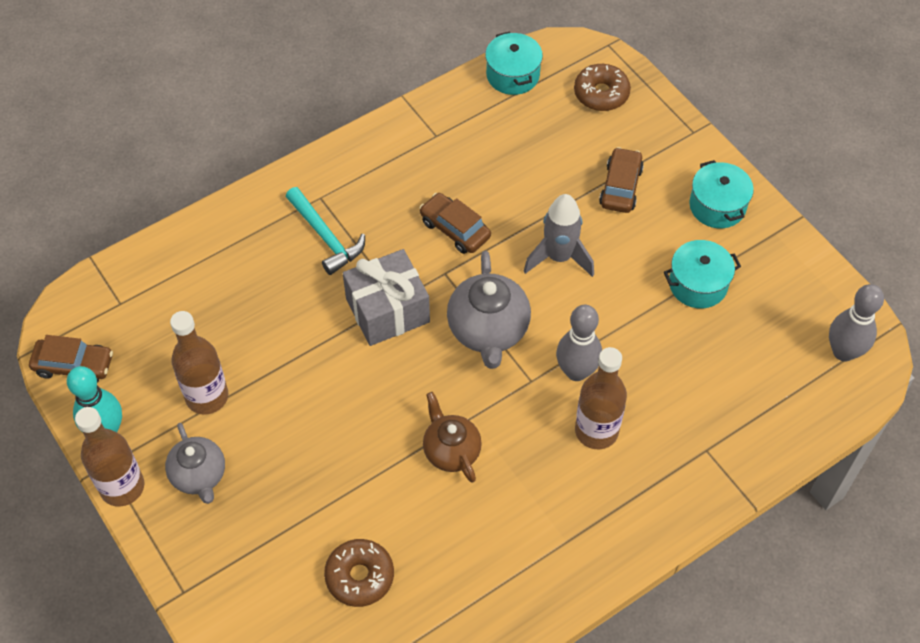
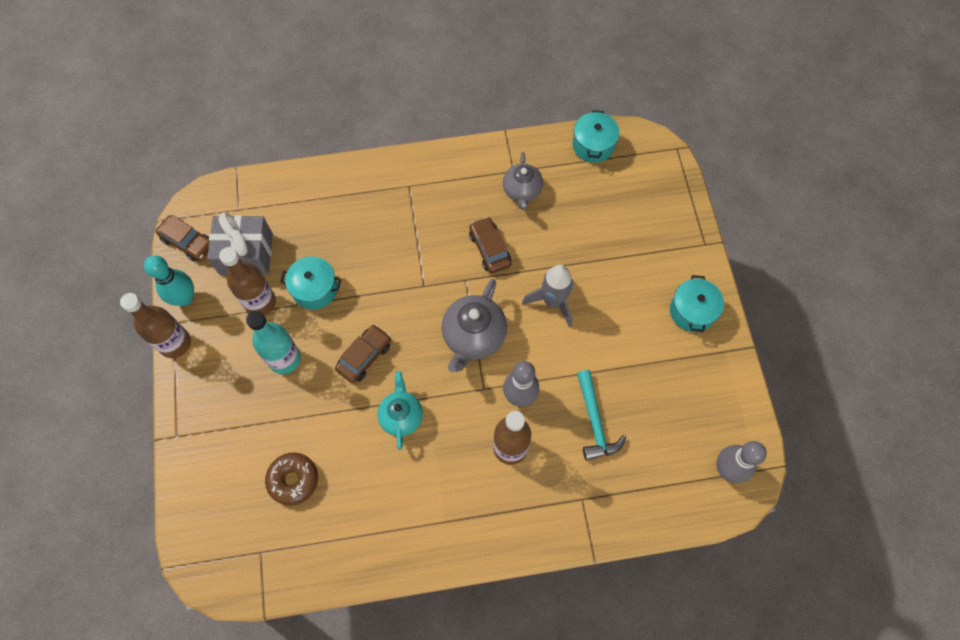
camera: 25 degrees right, 10 degrees up
grey teapot [165,423,225,504] -> grey teapot moved to [503,152,543,210]
turquoise hammer [286,187,365,275] -> turquoise hammer moved to [577,370,626,461]
grey gift [343,249,430,346] -> grey gift moved to [207,213,273,275]
brown teapot [423,392,482,483] -> turquoise teapot [377,371,423,450]
brown donut [574,64,631,111] -> none
brown car [599,147,644,213] -> brown car moved to [335,325,391,383]
turquoise pot [664,240,741,308] -> turquoise pot moved to [280,256,341,310]
none -> turquoise bottle [246,311,301,374]

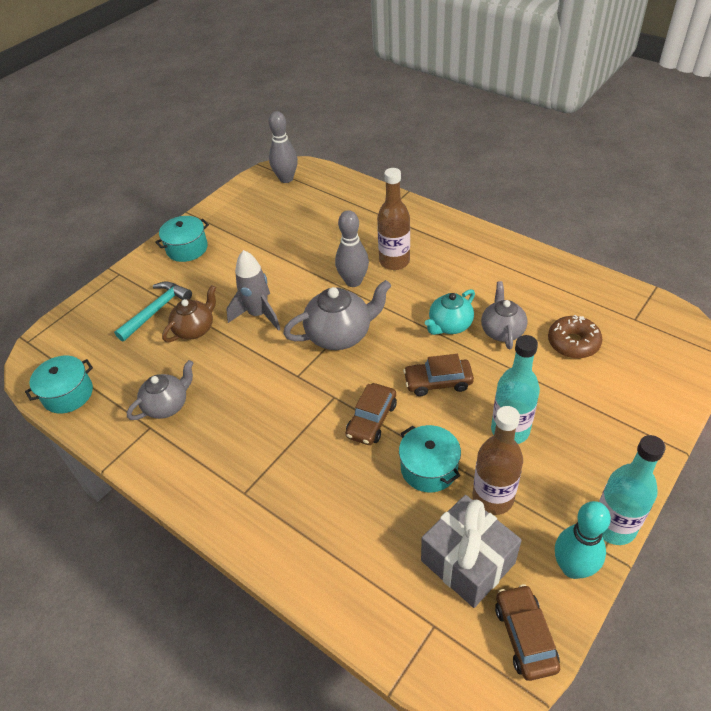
camera: 130 degrees left, 20 degrees down
brown bottle [120,293,191,358] -> turquoise bottle [599,435,666,545]
brown car [469,217,511,273] -> brown car moved to [346,383,397,445]
turquoise hammer [577,370,626,461] -> turquoise hammer moved to [114,281,192,342]
none -> brown teapot [162,285,216,342]
none -> grey teapot [481,281,528,349]

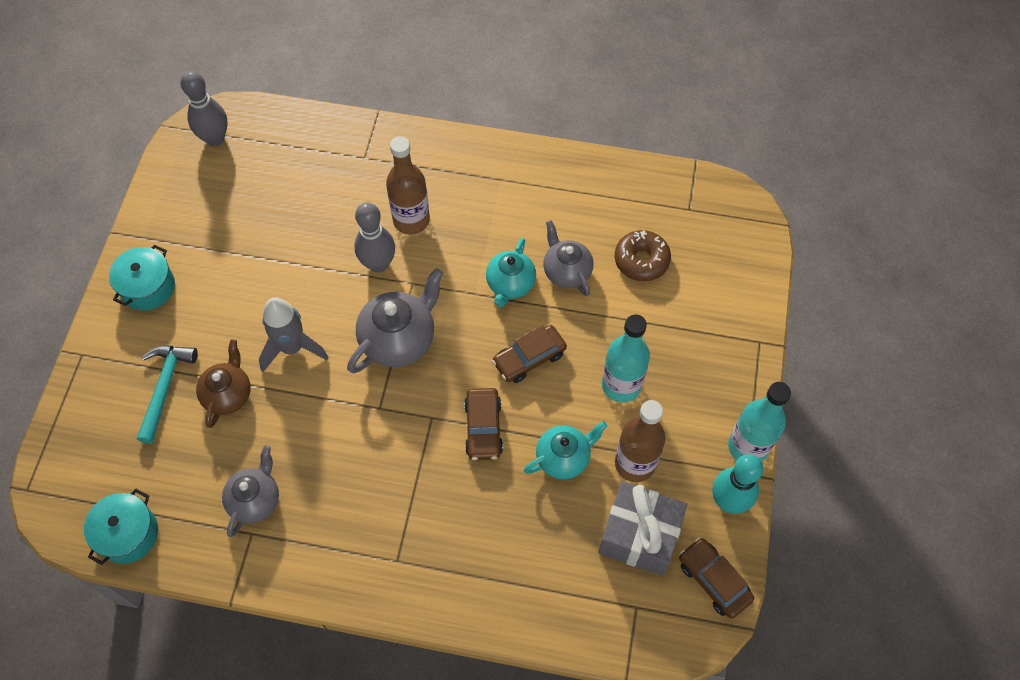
camera: 30 degrees left, 15 degrees up
turquoise pot [399,425,461,493] -> turquoise teapot [524,421,607,479]

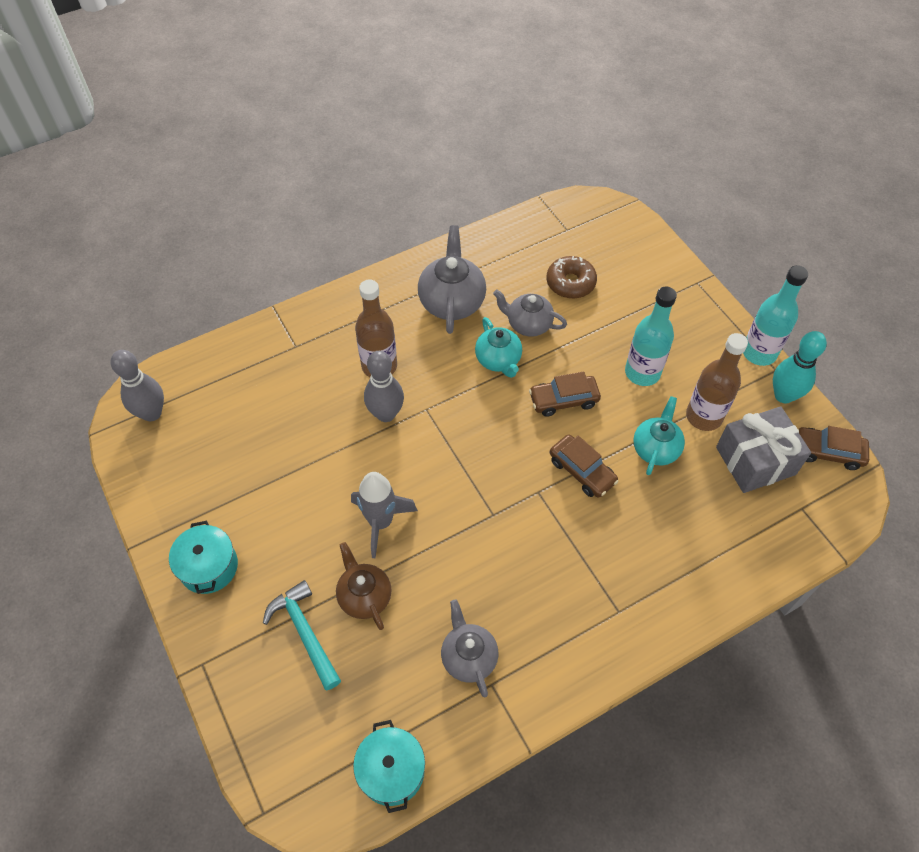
camera: 40 degrees left, 5 degrees down
grey teapot [347,268,443,373] -> grey teapot moved to [418,225,486,334]
brown car [492,325,567,383] -> brown car turned 60 degrees clockwise [529,372,601,417]

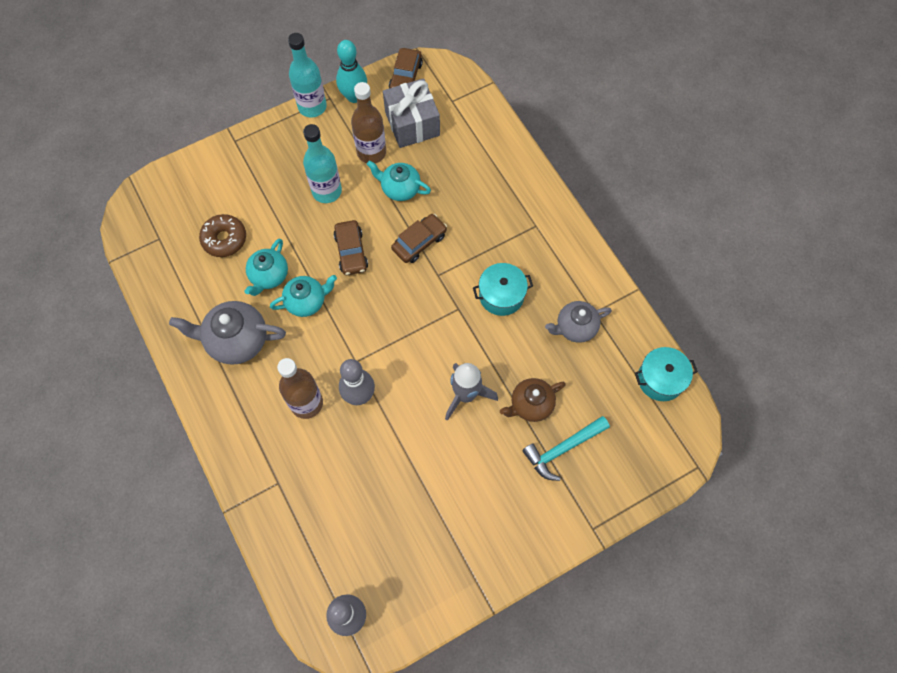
camera: 90 degrees left, 10 degrees up
turquoise pot [169,521,238,594] -> turquoise pot moved to [473,263,533,316]
grey teapot [493,290,567,337] -> turquoise teapot [245,238,288,296]

